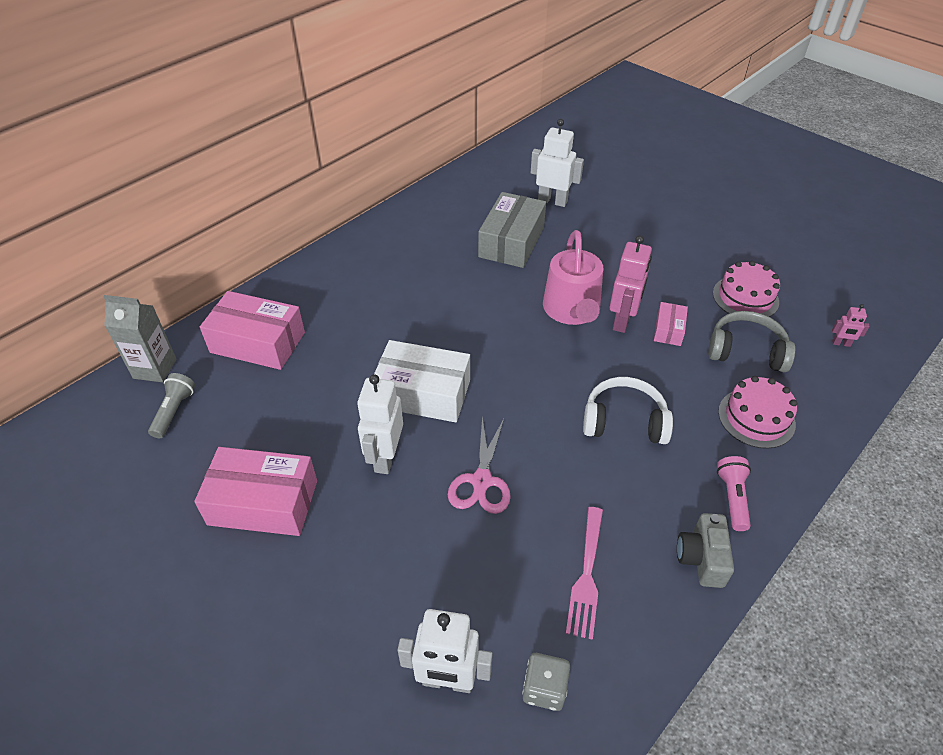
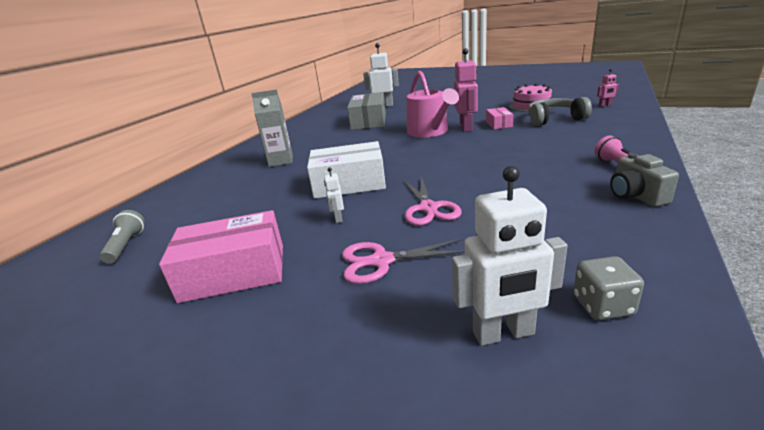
camera: 15 degrees left, 20 degrees down
grey carton [103,295,177,382] -> grey carton moved to [251,89,293,167]
pink box [200,291,305,370] -> none
white robot [357,374,403,474] -> white robot [324,167,344,223], size x0.49
pink fork [566,507,603,640] -> none
white headphones [583,377,673,444] -> none
pink cake [718,376,797,449] -> none
none -> pink scissors [342,239,465,284]

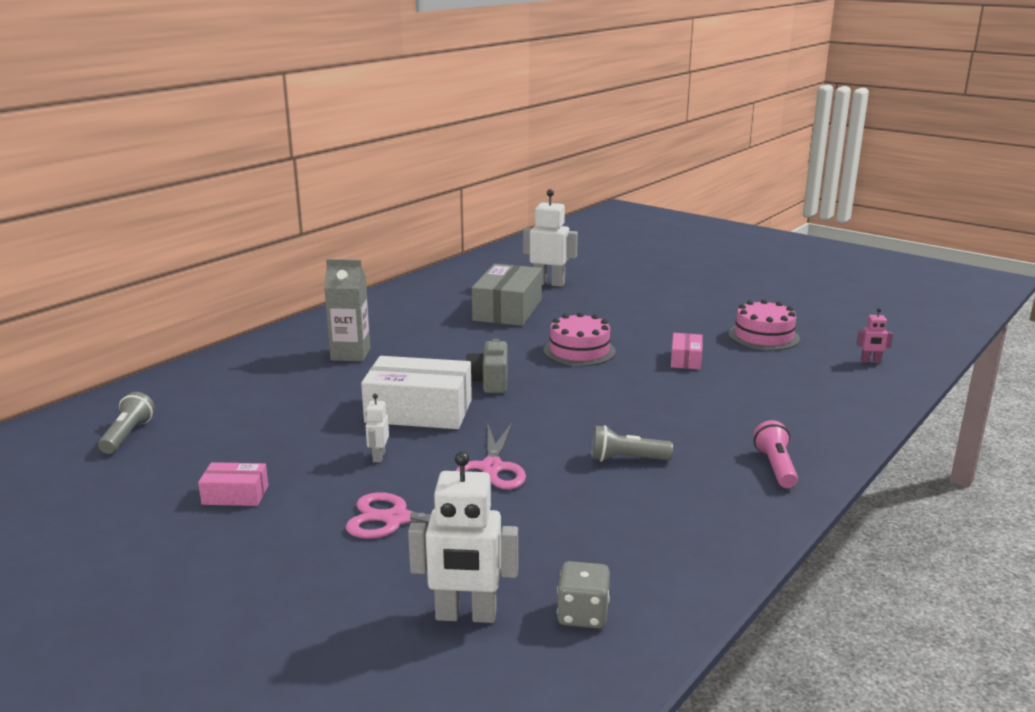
camera: 10 degrees right, 5 degrees down
pink box [159,210,283,303] -> pink box [198,462,268,506], size x0.51
pink watering can [407,71,459,138] -> pink cake [544,312,616,366]
pink robot [454,48,478,132] -> none
grey headphones [528,97,592,126] -> none
grey camera [610,153,679,207] -> grey camera moved to [466,338,508,393]
none -> grey flashlight [591,425,673,462]

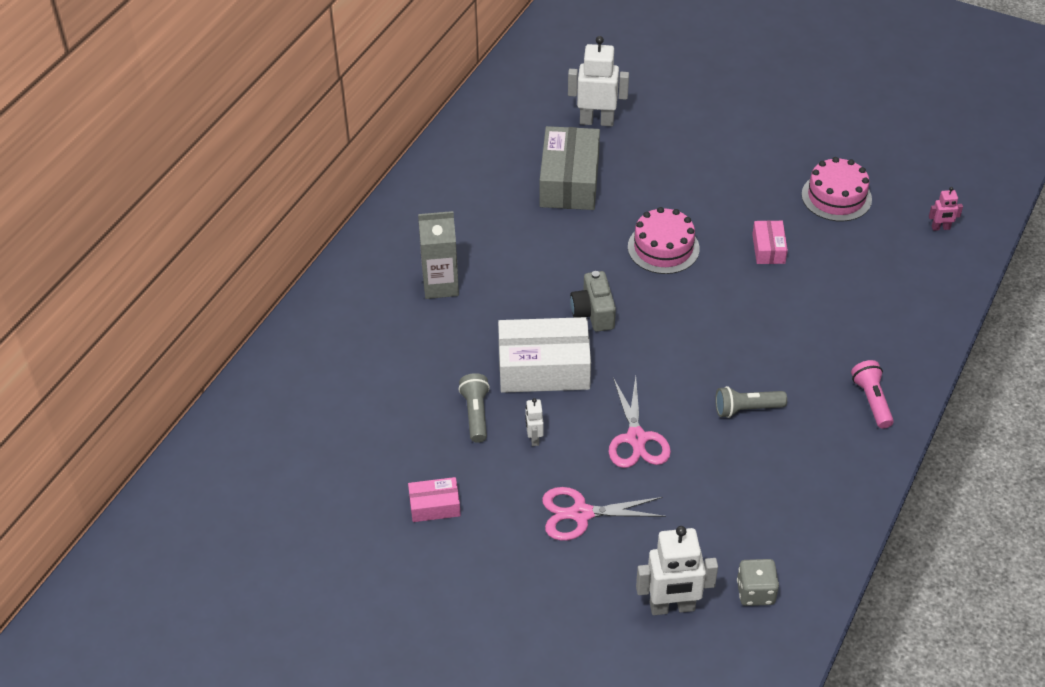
camera: 10 degrees left, 25 degrees up
grey flashlight [98,392,155,454] -> grey flashlight moved to [458,373,490,443]

